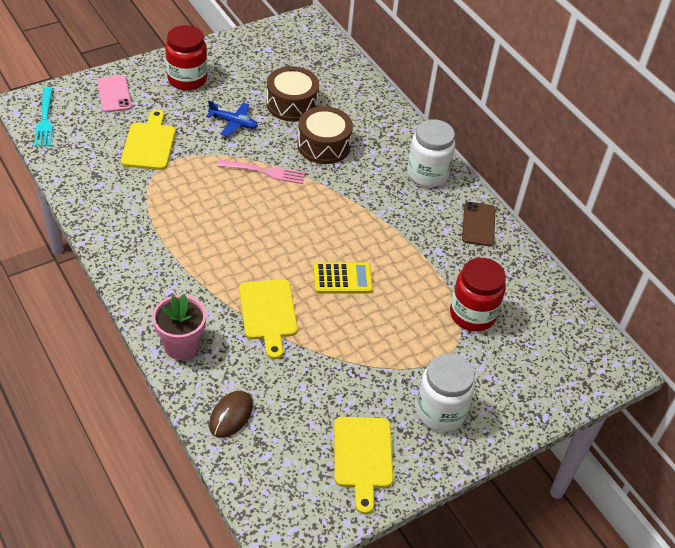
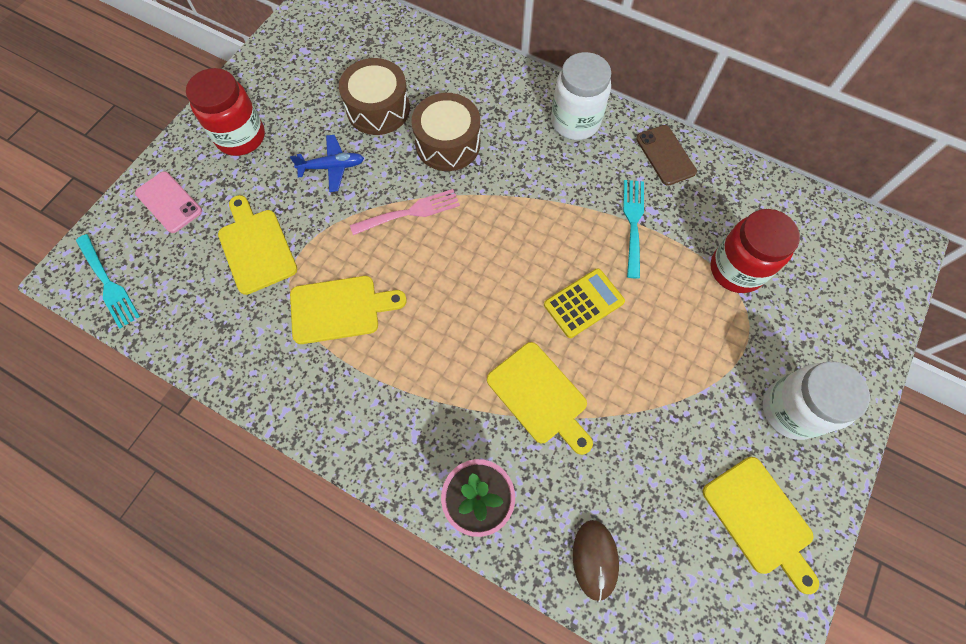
camera: 25 degrees left, 20 degrees up
none -> yellow cutting board [290,276,407,344]
none -> turquoise fork [623,180,644,279]

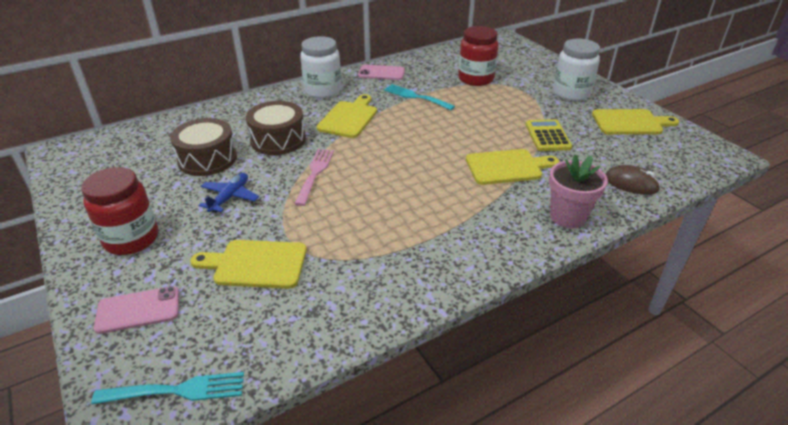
camera: 60 degrees left, 30 degrees down
yellow cutting board [290,276,407,344] -> yellow cutting board moved to [317,94,377,138]
yellow calculator [544,268,625,338] -> yellow calculator moved to [526,119,572,151]
brown phone [636,125,697,186] -> pink phone [358,65,405,80]

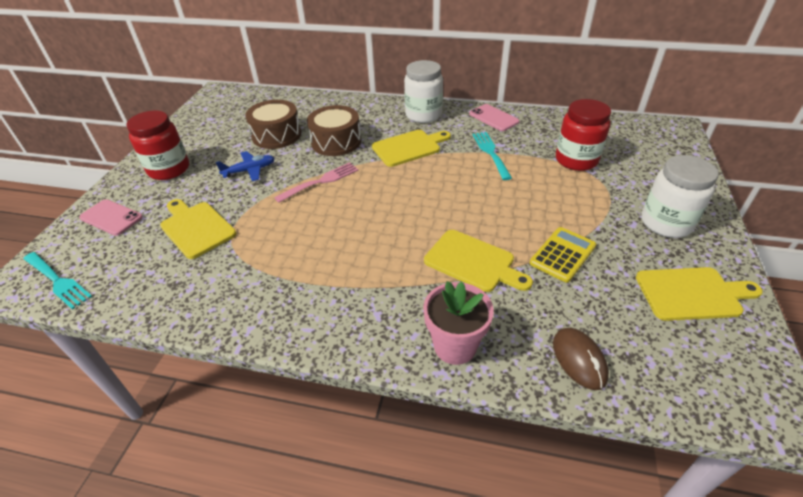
camera: 45 degrees right, 5 degrees up
yellow cutting board [592,109,679,135] -> yellow cutting board turned 45 degrees counterclockwise [636,267,763,321]

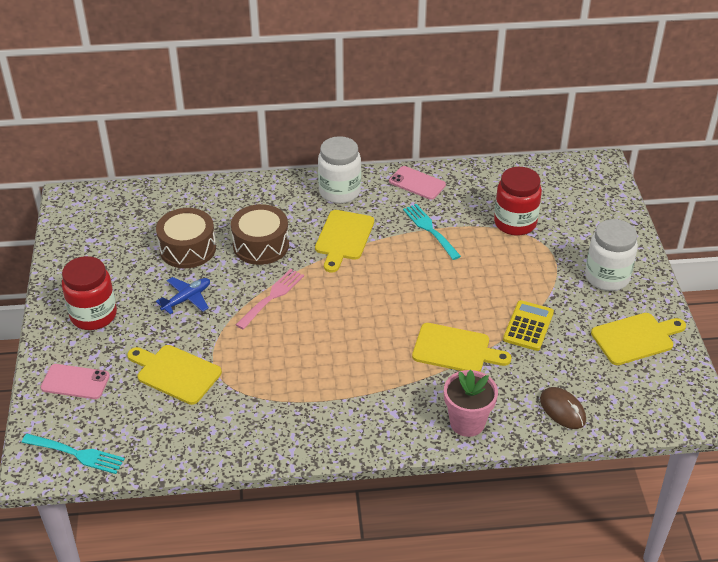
camera: 20 degrees left, 0 degrees up
yellow cutting board [372,130,451,167] -> yellow cutting board turned 150 degrees clockwise [315,210,374,273]

